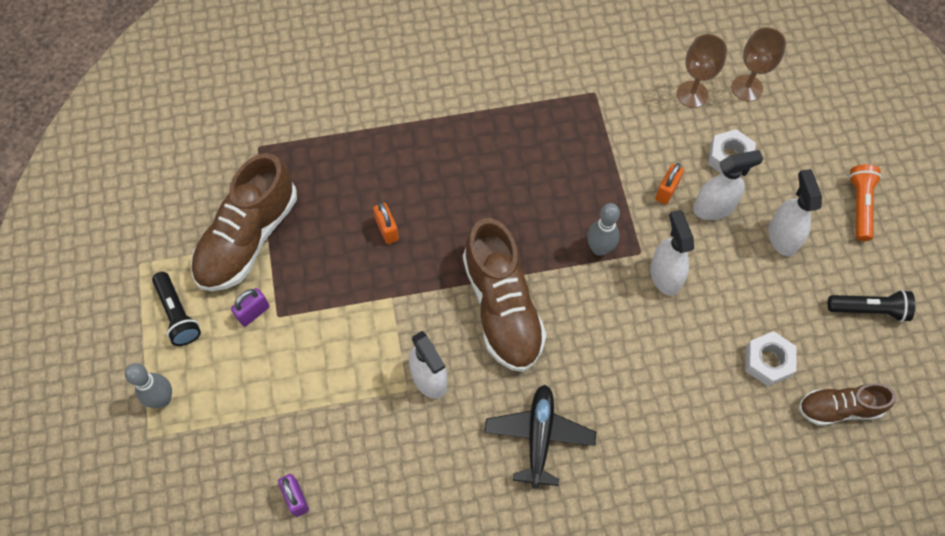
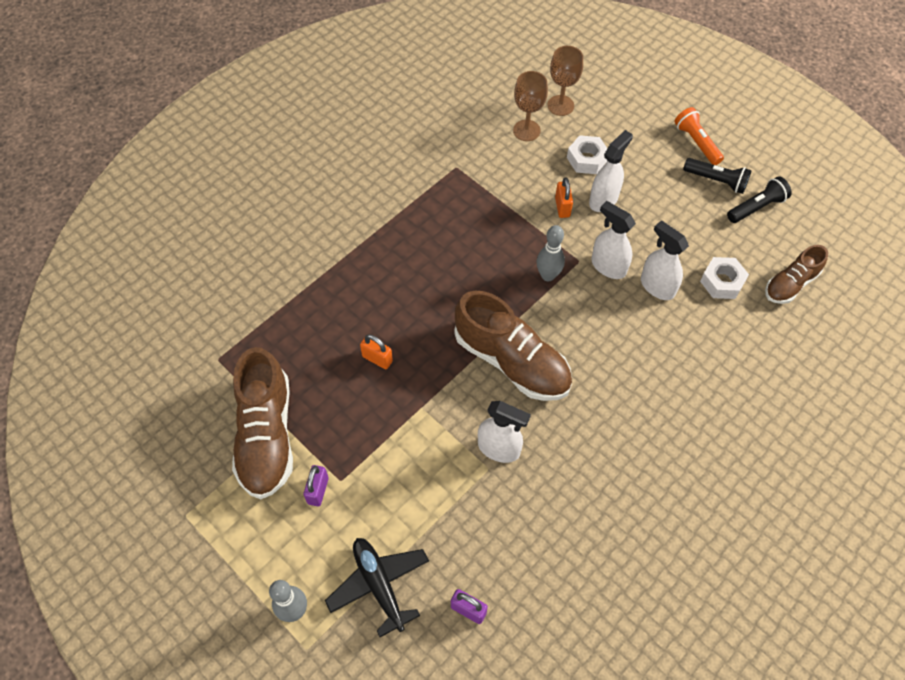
camera: 35 degrees left, 5 degrees down
black flashlight [152,272,201,346] -> black flashlight moved to [683,158,752,194]
black plane [484,385,596,489] -> black plane moved to [325,538,429,637]
white spray bottle [768,169,822,256] -> white spray bottle moved to [641,221,689,300]

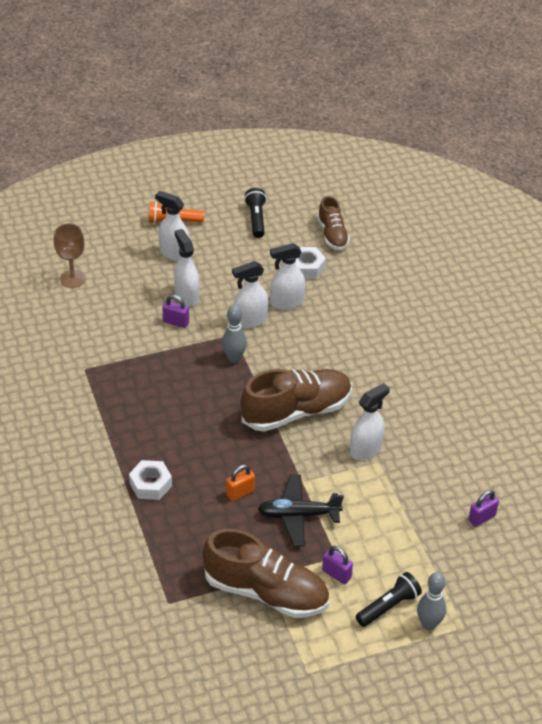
camera: 65 degrees left, 15 degrees down
black plane [325,538,429,637] -> black plane moved to [258,474,344,546]
brown goblet [513,71,548,141] -> none
orange padlock [555,177,573,218] -> purple padlock [162,295,189,328]
white nut [567,135,608,174] -> white nut moved to [129,460,172,500]
black flashlight [683,158,752,194] -> black flashlight moved to [356,572,422,627]
none -> white spray bottle [155,191,190,261]

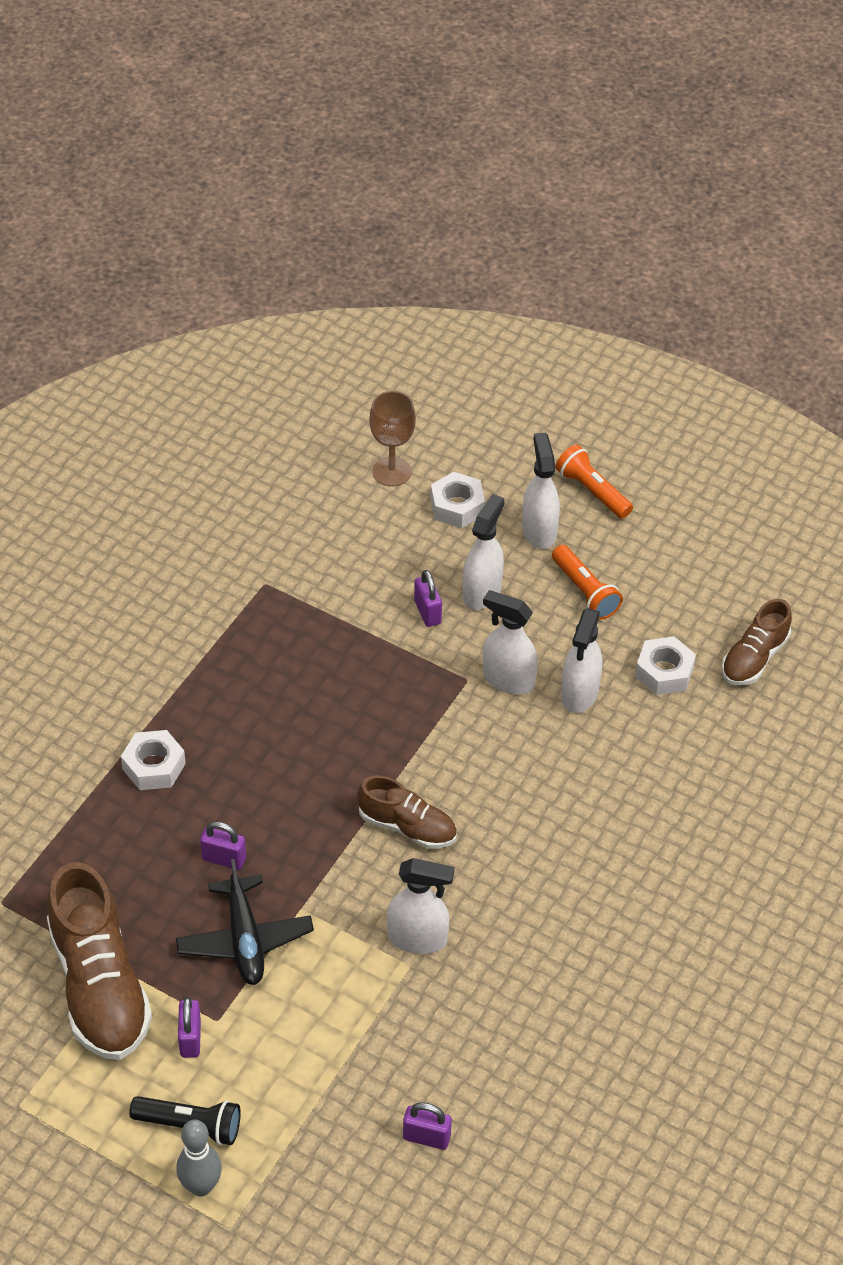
camera: 50 degrees right, 5 degrees up
grey bowling pin [222,305,247,363] -> none
orange padlock [226,465,255,501] -> purple padlock [200,821,246,870]
brown shoe [240,369,352,432] -> brown shoe [357,775,457,849], size x0.57
black flashlight [244,188,267,238] -> none
black plane [258,474,344,546] -> black plane turned 150 degrees counterclockwise [176,859,314,985]
white spray bottle [270,243,305,310] -> white spray bottle turned 105 degrees counterclockwise [561,608,602,713]
none -> white nut [431,472,485,528]
none -> orange flashlight [552,545,623,620]

